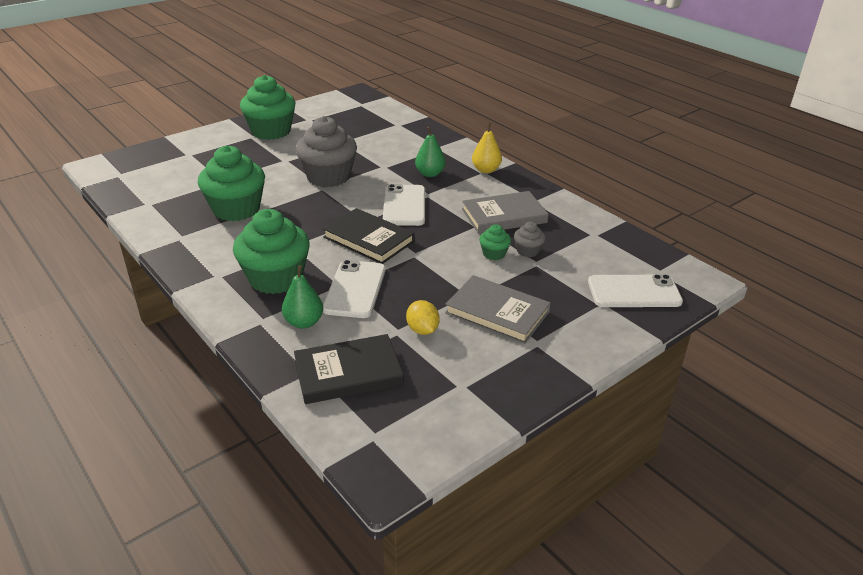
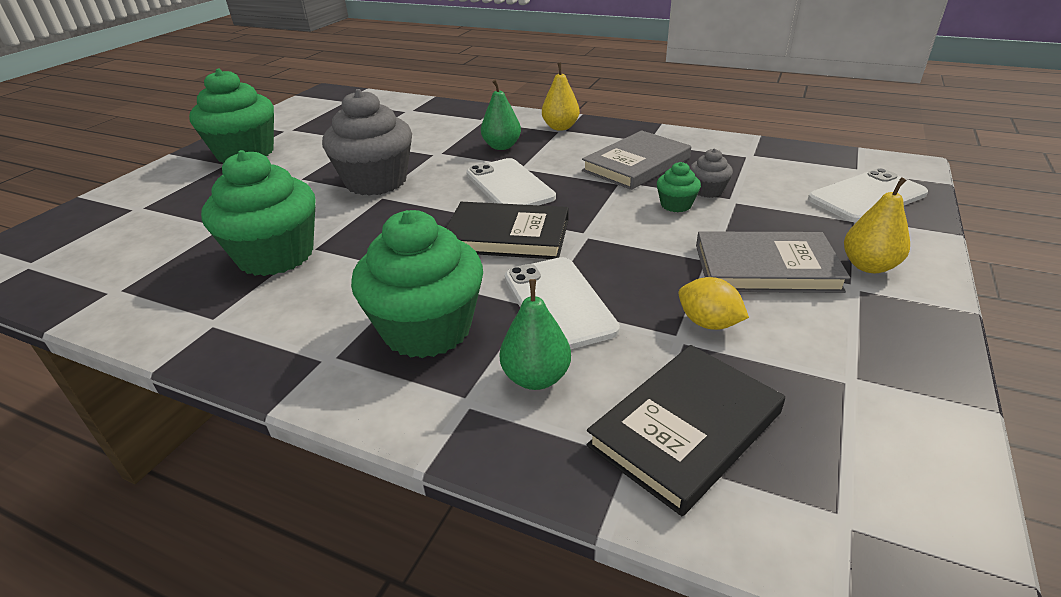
camera: 25 degrees left, 0 degrees up
none -> yellow pear [844,177,910,273]

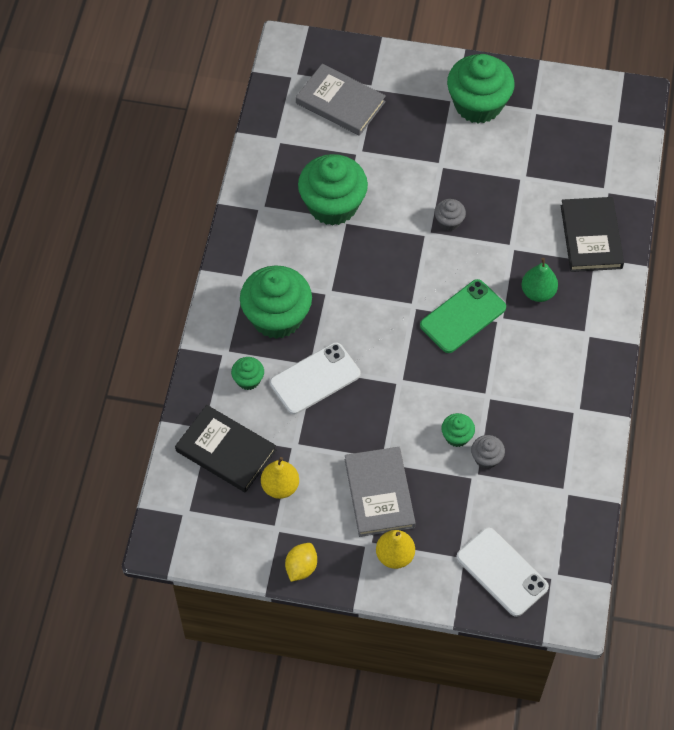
camera: 75 degrees right, 25 degrees up
grey cupcake [322,89,412,196] -> grey cupcake [434,199,466,231], size x0.45
black book [446,202,568,259] -> black book moved to [561,197,624,272]
white phone [466,158,556,205] -> green phone [420,279,506,353]
green pear [500,279,571,390] -> green cupcake [231,357,264,390]
yellow pear [542,63,580,131] -> yellow pear moved to [261,457,299,499]
grey book [582,130,691,190] -> grey book moved to [296,64,386,136]
yellow lemon [679,277,749,330] -> yellow lemon moved to [285,543,317,582]

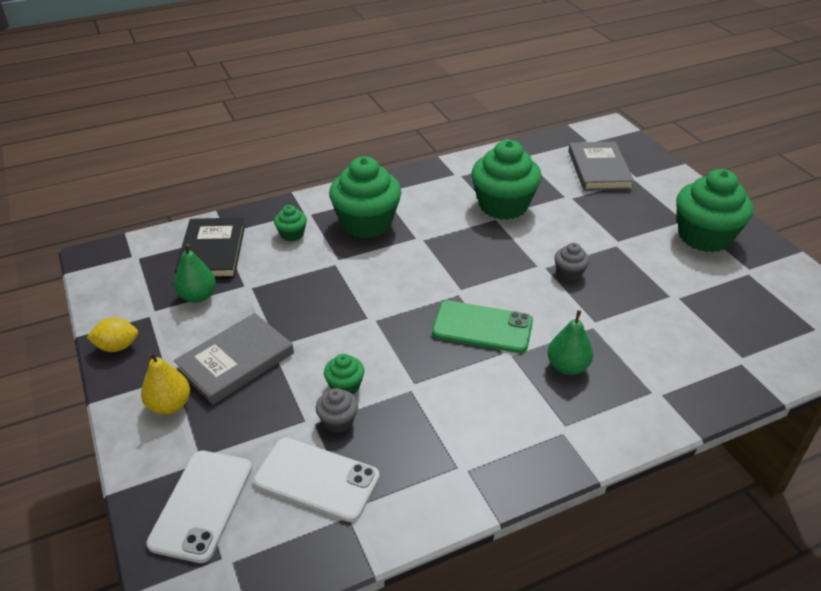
camera: 55 degrees right, 20 degrees down
yellow pear [261,457,299,499] -> green pear [174,243,216,303]
white phone [270,342,360,414] -> white phone moved to [254,437,380,522]
black book [561,197,624,272] -> none

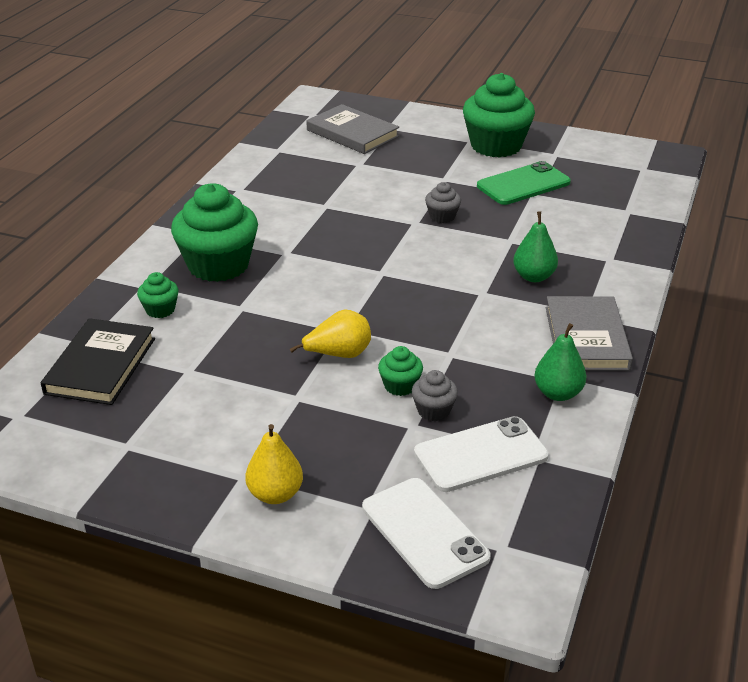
camera: 45 degrees left, 5 degrees down
yellow lemon [87,318,138,352] -> none
green pear [174,243,216,303] -> green pear moved to [534,323,587,401]
grey book [174,313,294,405] -> grey book moved to [546,296,633,371]
black book [175,218,245,279] -> black book turned 60 degrees clockwise [41,318,155,405]
green phone [432,300,533,353] -> green phone moved to [477,161,571,205]
green cupcake [471,140,542,220] -> none
none -> yellow pear [289,310,371,358]

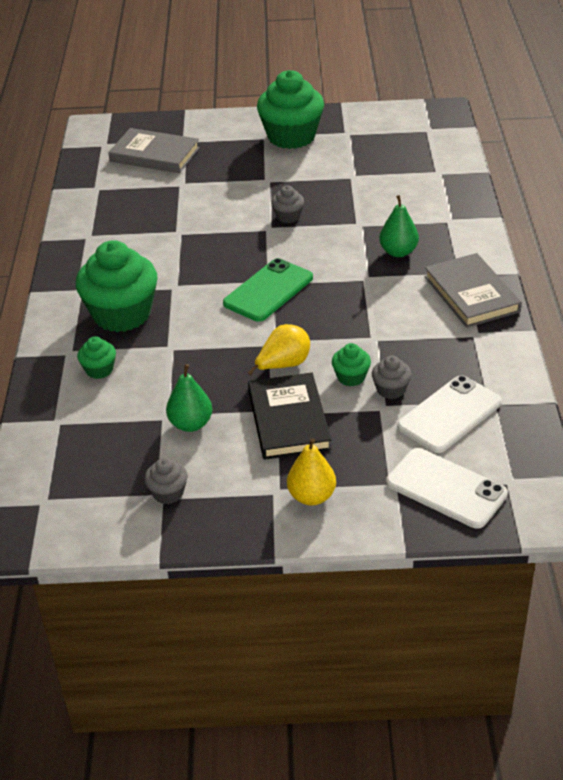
camera: 20 degrees left, 5 degrees up
black book [41,318,155,405] -> black book moved to [248,373,332,460]
green phone [477,161,571,205] -> green phone moved to [223,258,313,322]
green pear [534,323,587,401] -> green pear moved to [166,364,212,432]
none -> grey cupcake [144,458,188,504]

